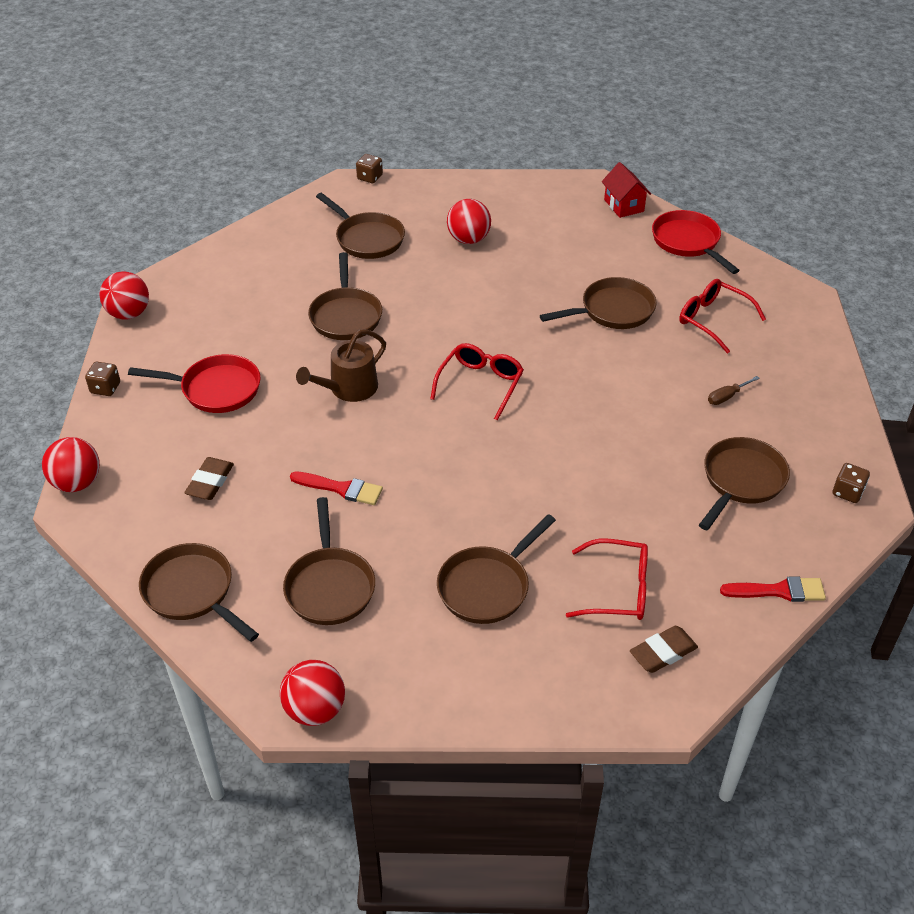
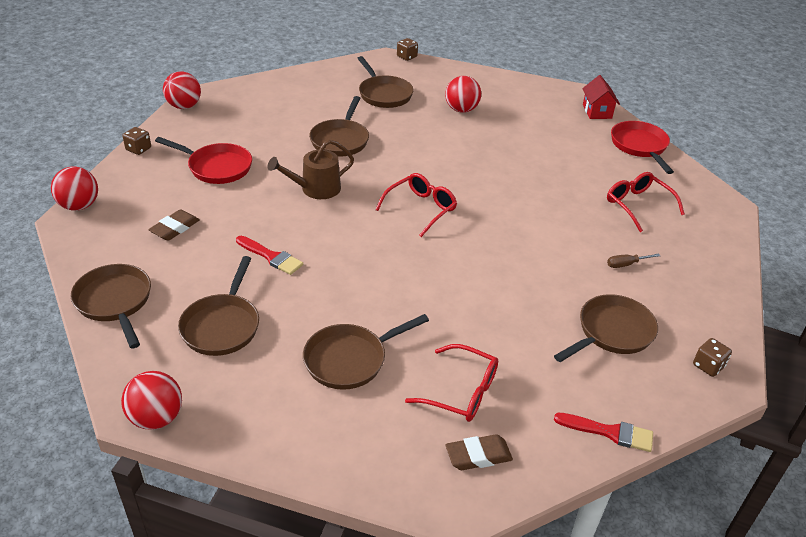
camera: 15 degrees right, 5 degrees down
brown pan [540,277,657,329] -> none

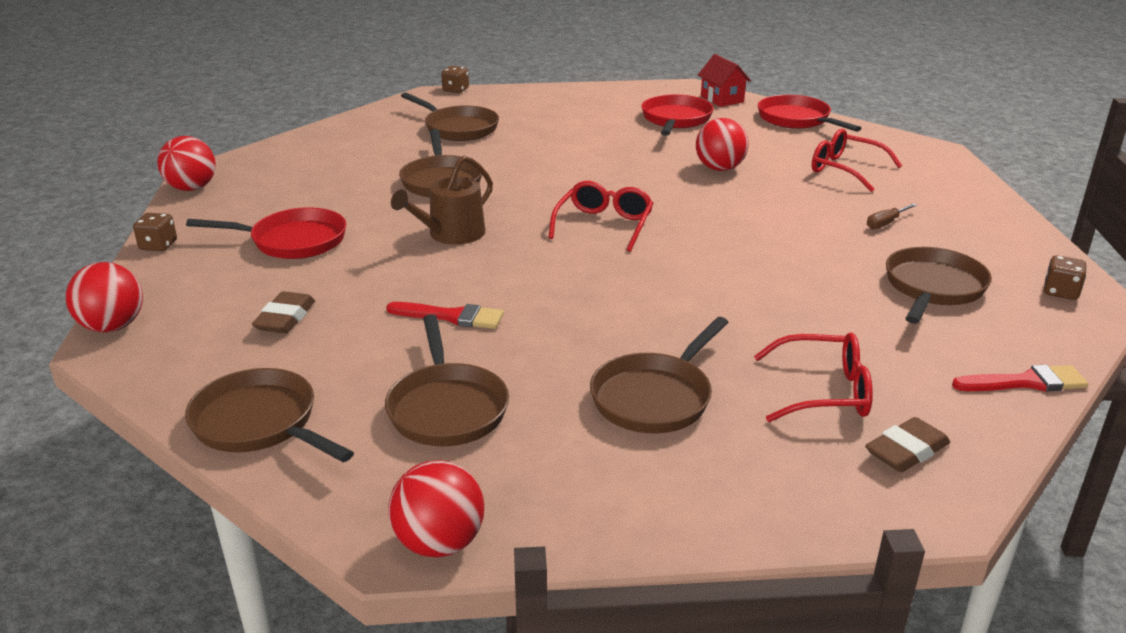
camera: 20 degrees left, 10 degrees down
red ball [445,76,481,113] -> red ball moved to [696,118,749,171]
none -> red pan [641,94,714,136]

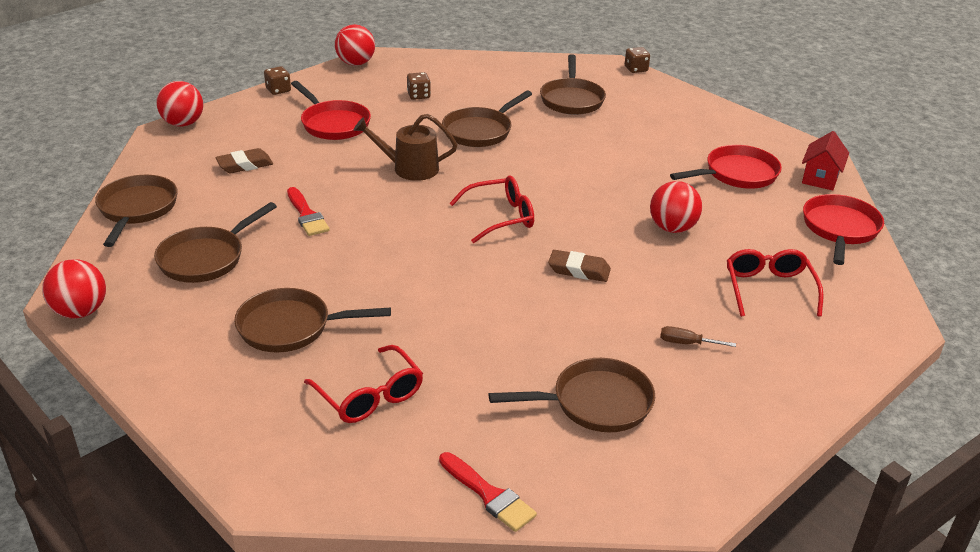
camera: 50 degrees right, 5 degrees up
brown eraser [865,417,950,472] -> brown eraser moved to [548,250,611,282]
brown dice [1044,255,1087,300] -> brown dice moved to [407,72,431,100]

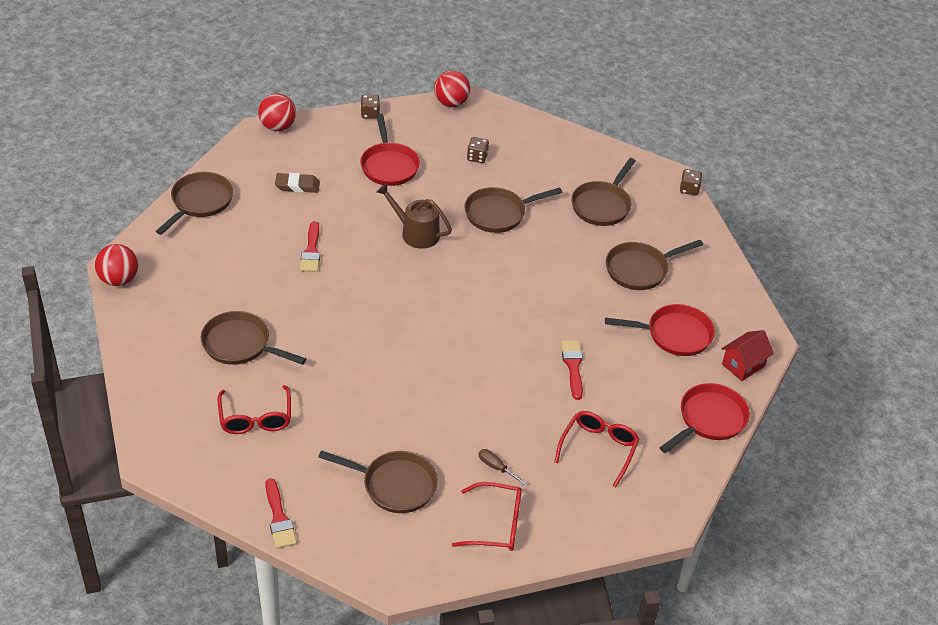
camera: 25 degrees right, 10 degrees up
brown pan [154,202,277,283] -> brown pan moved to [606,240,703,290]
red glasses [450,175,534,243] -> red glasses moved to [452,482,522,551]
brown eraser [548,250,611,282] -> none
red ball [650,181,702,233] -> red brush [561,340,583,400]

